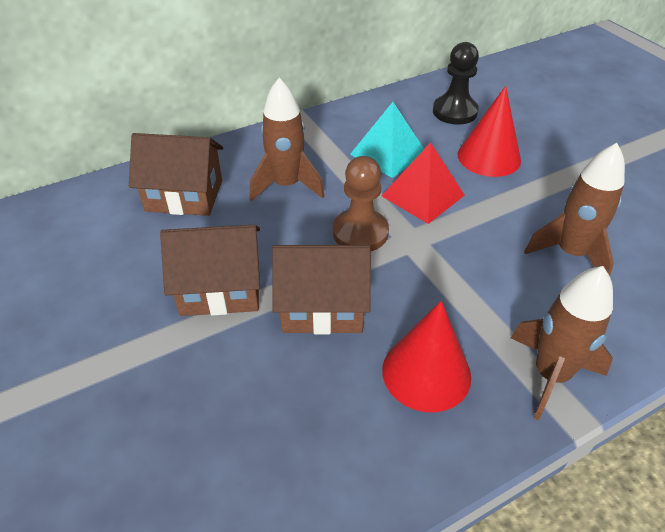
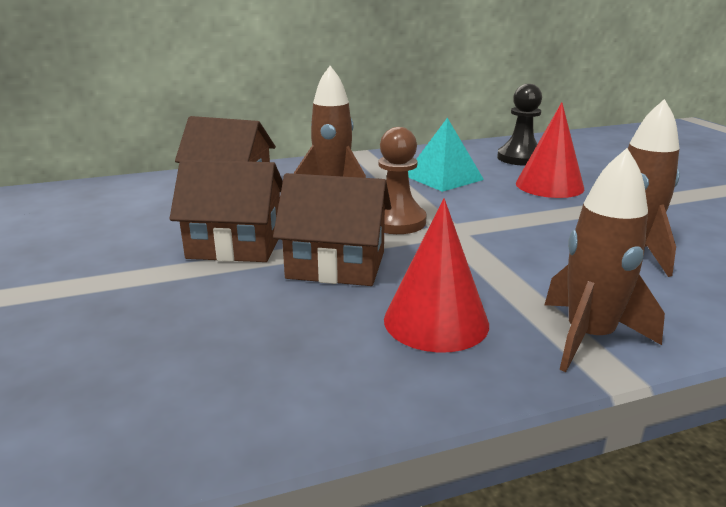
camera: 10 degrees right, 20 degrees down
red pyramid [382,142,465,224] -> none

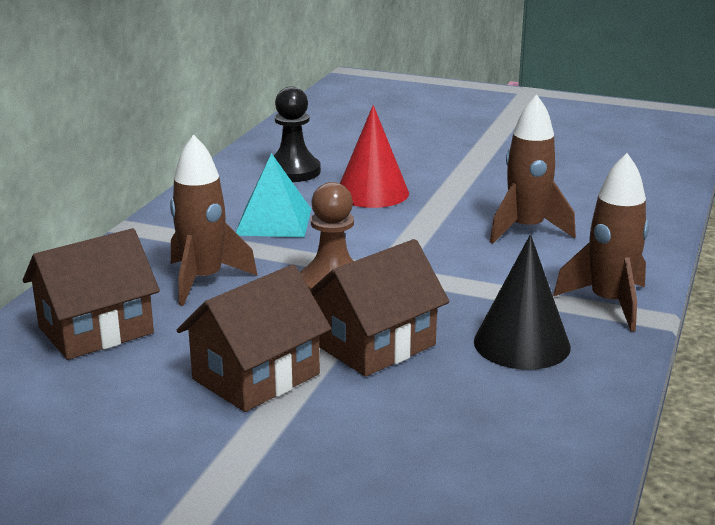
camera: 50 degrees left, 0 degrees up
red cone [384,198,489,353] -> black cone [474,234,571,370]

